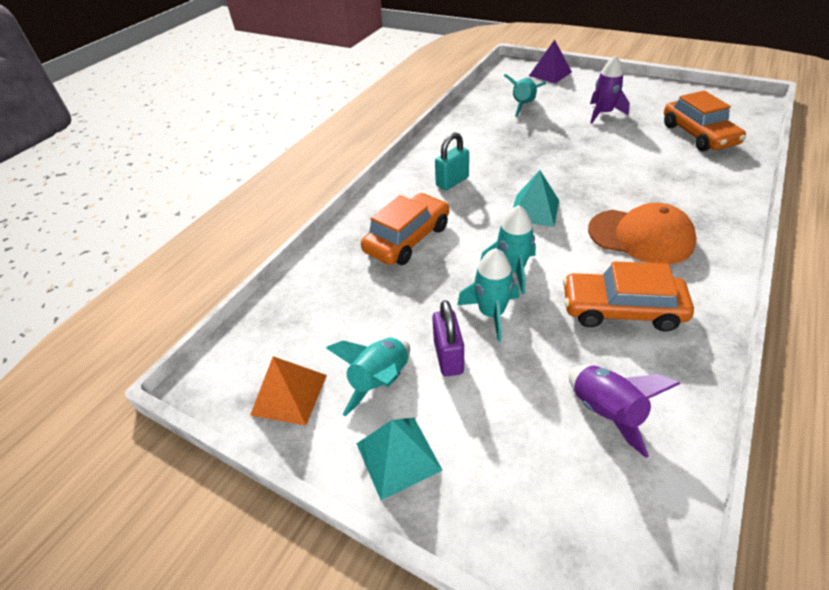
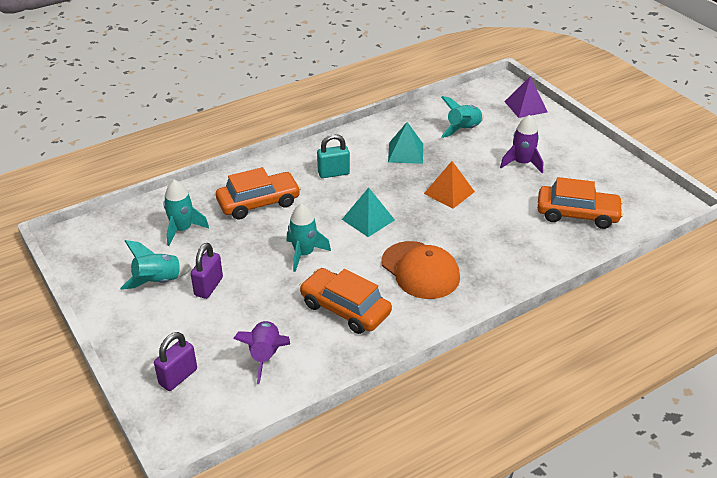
camera: 25 degrees right, 5 degrees down
orange pyramid [250,356,327,425] -> orange pyramid moved to [424,161,475,209]
turquoise pyramid [357,418,443,500] -> turquoise pyramid moved to [388,122,423,164]
turquoise rocket [457,248,519,342] -> turquoise rocket moved to [164,180,209,246]
orange car [664,91,746,151] -> orange car turned 90 degrees counterclockwise [537,177,623,229]
none -> purple padlock [154,332,197,391]

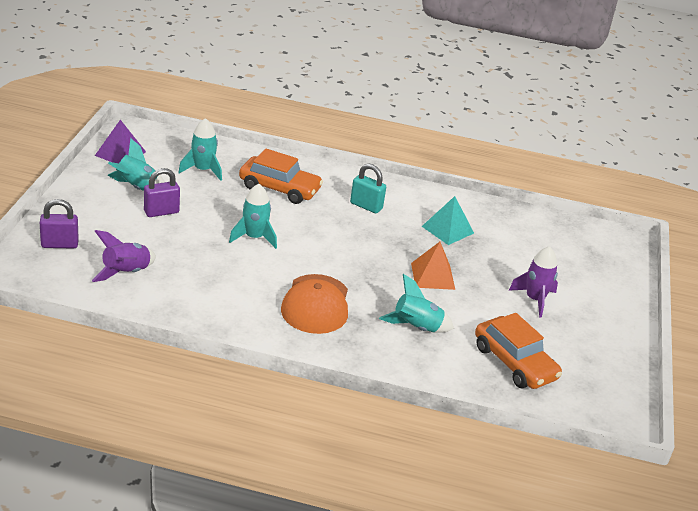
camera: 40 degrees right, 5 degrees down
orange car [299,268,392,334] -> none
turquoise pyramid [342,187,395,237] -> none
turquoise rocket [441,96,484,138] -> turquoise rocket moved to [379,274,454,333]
purple pyramid [504,77,548,118] -> purple pyramid moved to [95,120,146,163]

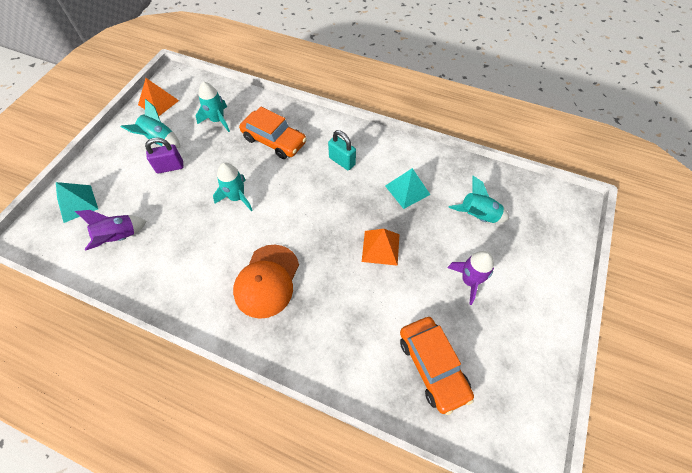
camera: 15 degrees right, 25 degrees up
purple padlock [40,199,79,248] -> turquoise pyramid [56,182,98,223]
purple pyramid [95,120,146,163] -> orange pyramid [138,78,179,116]
turquoise rocket [379,274,454,333] -> turquoise rocket moved to [448,176,509,223]

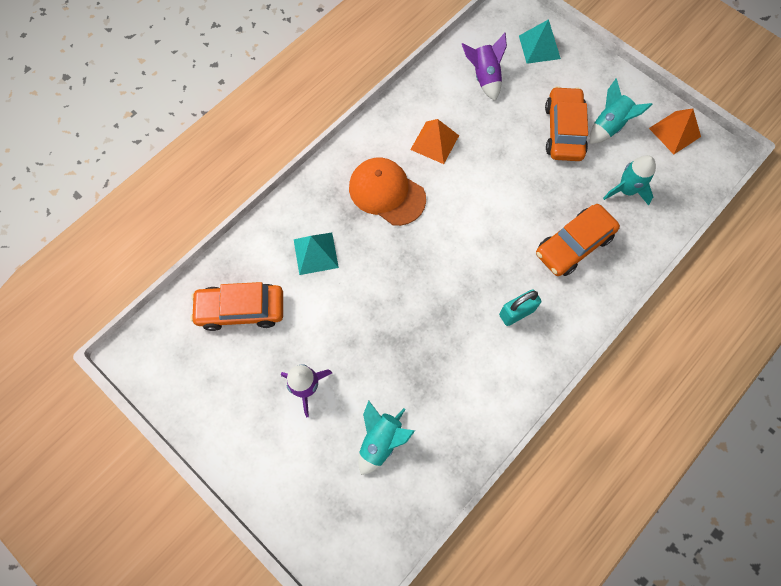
camera: 110 degrees right, 10 degrees up
purple padlock [145,138,184,174] -> orange car [545,86,588,161]
turquoise rocket [213,163,252,211] -> none
orange pyramid [362,229,400,266] -> orange pyramid moved to [410,119,459,164]
turquoise pyramid [385,168,430,209] -> turquoise pyramid moved to [294,232,339,275]

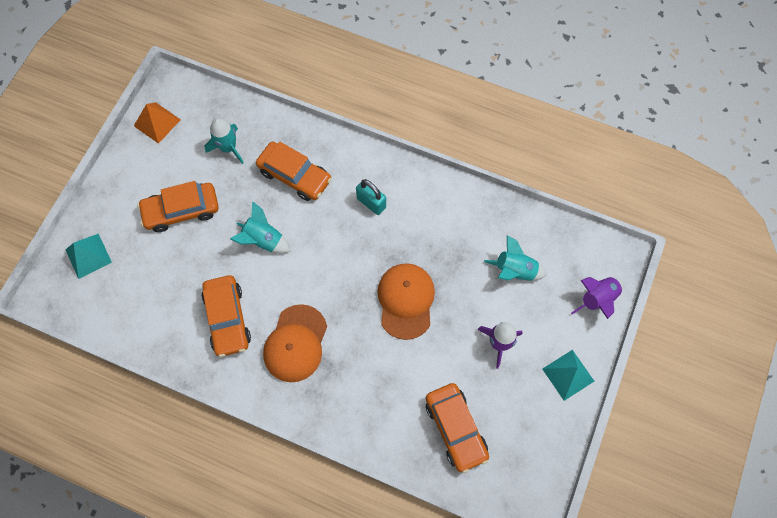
camera: 110 degrees left, 0 degrees up
turquoise pyramid [294,232,339,275] -> turquoise pyramid moved to [543,350,594,401]
orange pyramid [410,119,459,164] -> orange car [202,275,251,357]
purple rocket [462,33,507,101] -> purple rocket moved to [571,277,624,319]
turquoise rocket [590,78,653,144] -> turquoise rocket moved to [230,201,290,253]
none -> orange cap [377,263,435,340]

